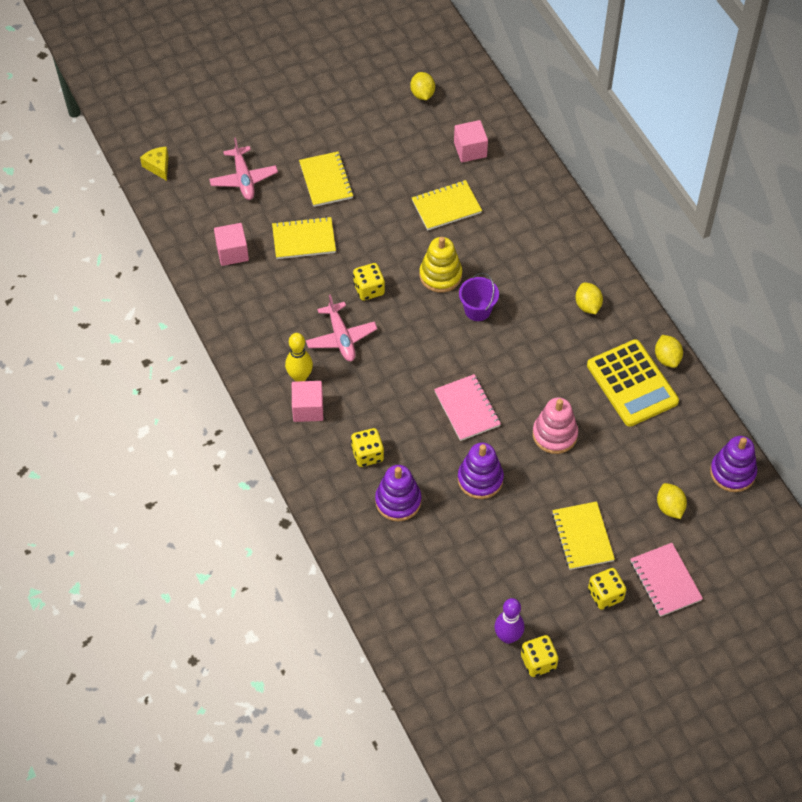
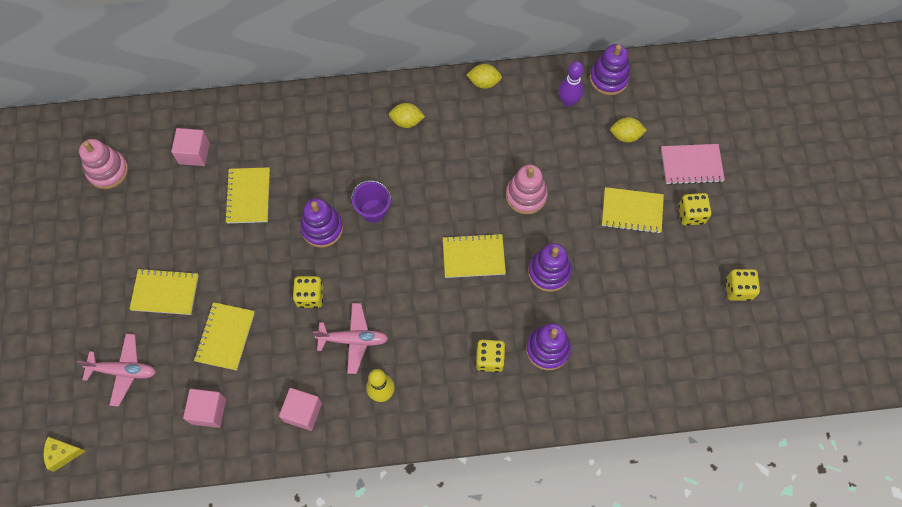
camera: 70 degrees left, 10 degrees up
pink cube [292,381,323,422] -> pink cube moved to [279,388,322,431]
yellow lemon [410,72,435,100] -> pink stacking toy [79,139,128,189]
yellow stacking toy [420,237,462,293] -> purple stacking toy [300,198,343,248]
pink notebook [434,374,501,441] -> yellow notebook [443,233,506,278]
purple bowling pin [495,598,524,644] -> purple bowling pin moved to [559,61,584,107]
yellow calculator [587,339,679,427] -> none

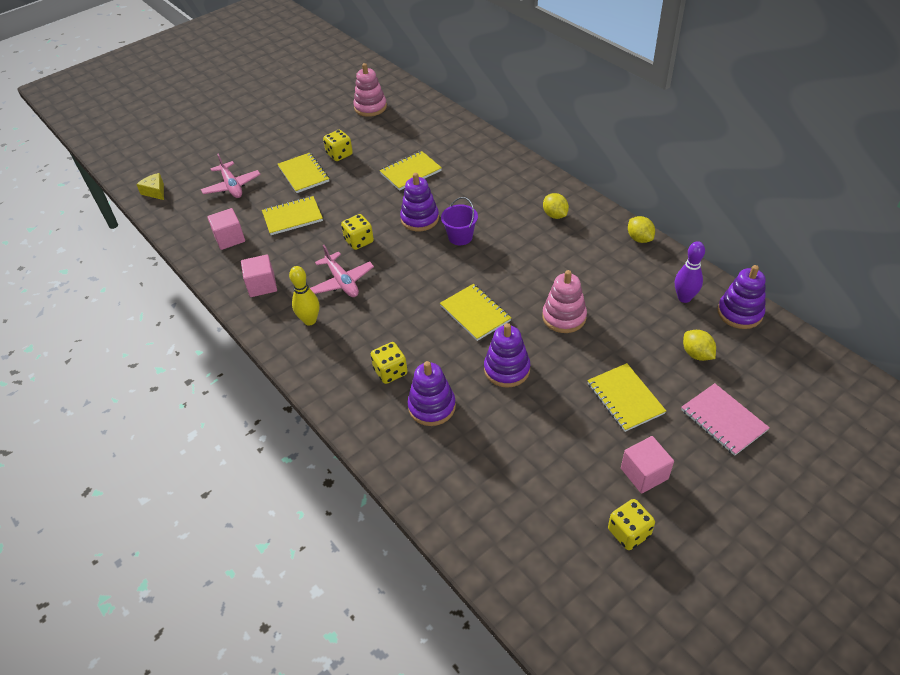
camera: 60 degrees right, 20 degrees down
pink cube [171,128,210,166] -> pink cube moved to [621,436,674,494]
yellow dice [678,193,711,226] -> yellow dice moved to [323,130,353,161]

